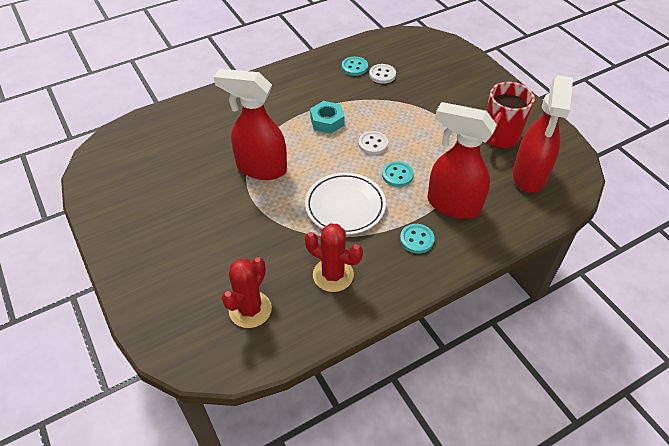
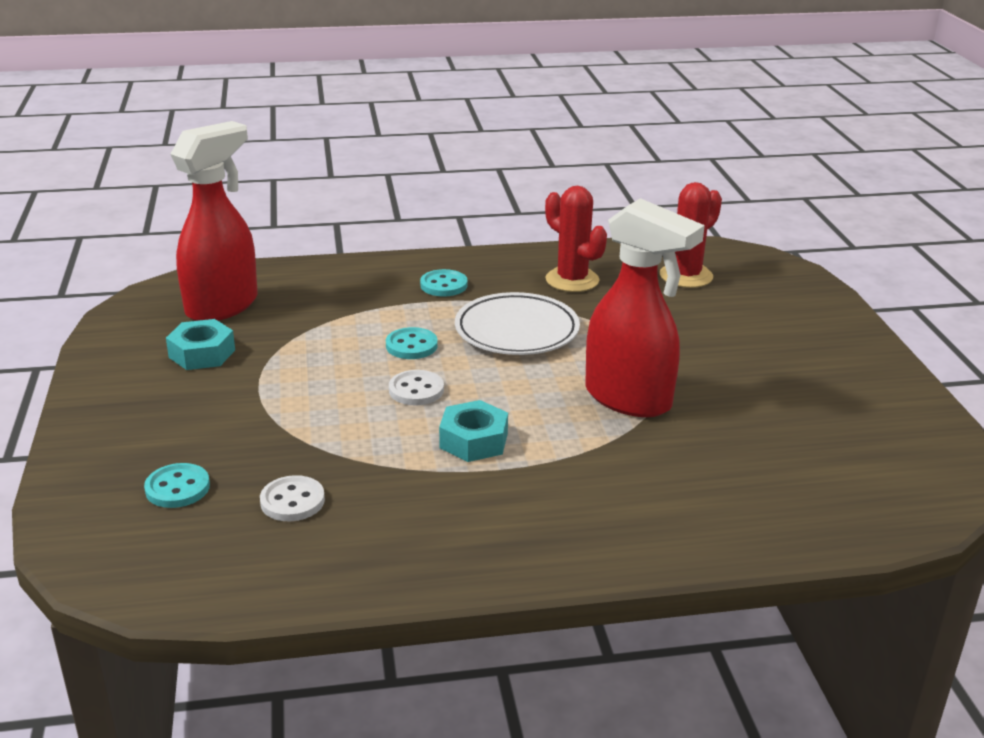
camera: 160 degrees left, 20 degrees down
turquoise button [342,57,368,76] -> turquoise button moved to [144,463,210,508]
red spray bottle [428,102,497,219] -> none
red mug [486,82,535,148] -> turquoise nut [166,319,235,370]

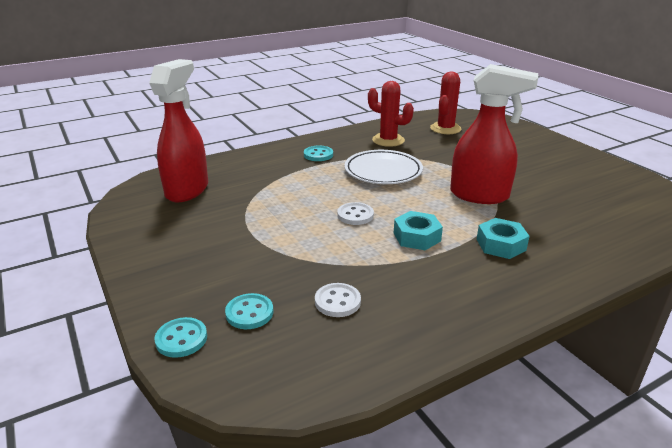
camera: 20 degrees left, 0 degrees up
turquoise nut [166,319,235,370] -> turquoise nut moved to [476,218,530,259]
turquoise button [386,327,438,359] -> turquoise button moved to [154,317,207,358]

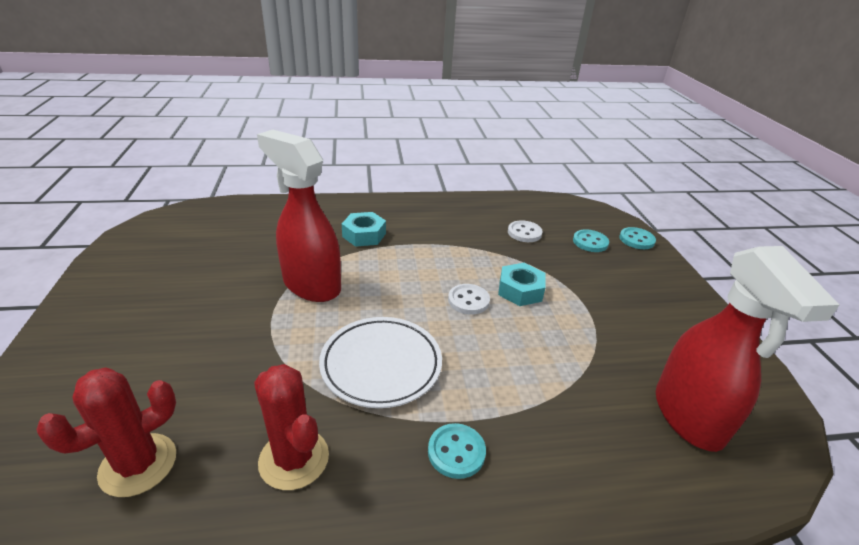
camera: 160 degrees left, 5 degrees up
red spray bottle [149,59,208,203] -> red spray bottle turned 45 degrees counterclockwise [656,246,839,452]
turquoise nut [394,211,443,250] -> turquoise nut moved to [498,263,546,306]

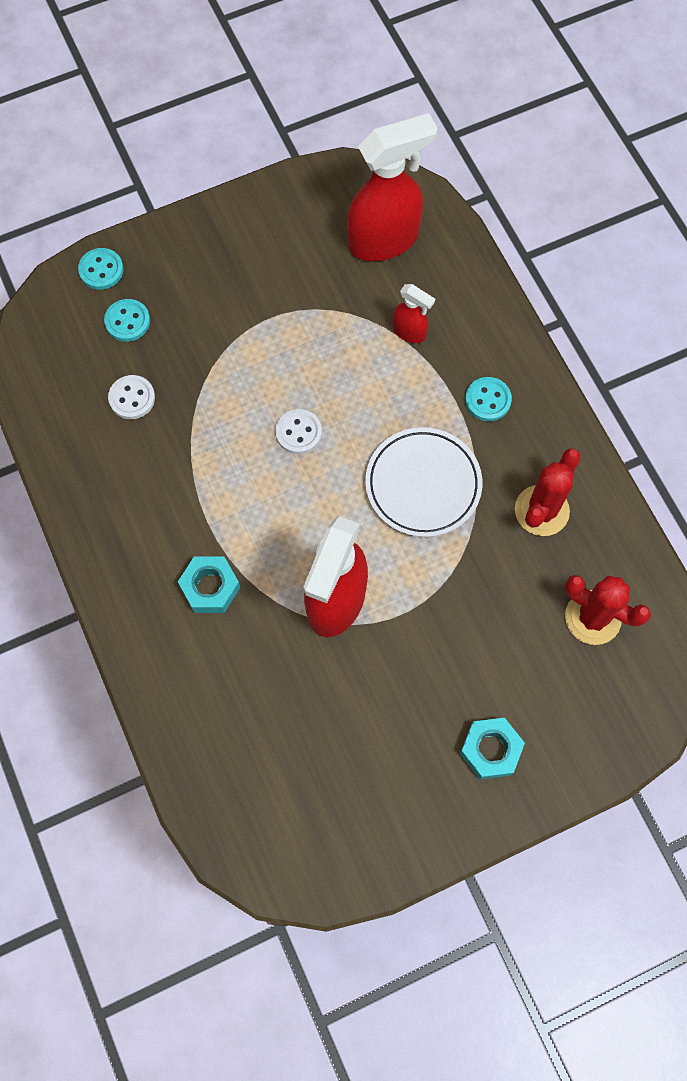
camera: 105 degrees left, 35 degrees up
turquoise nut [498,263,546,306] -> turquoise nut moved to [460,718,525,780]
none -> red spray bottle [393,284,435,343]

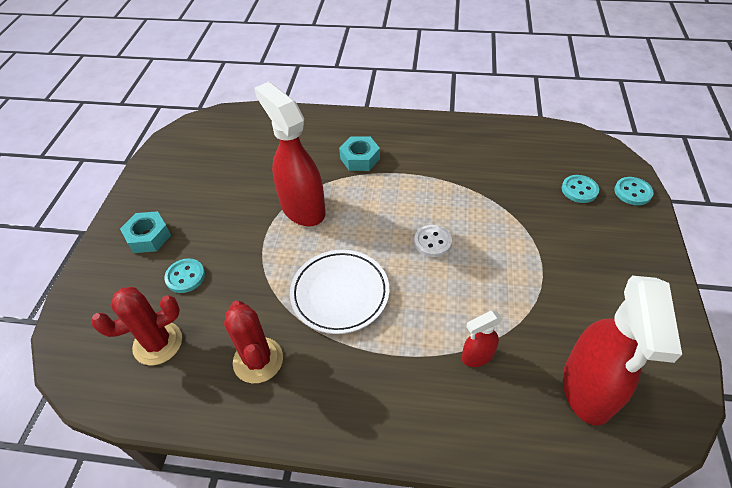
camera: 125 degrees right, 20 degrees down
white button [108,375,155,419] -> none
turquoise button [465,377,512,421] -> turquoise button moved to [164,258,205,293]

